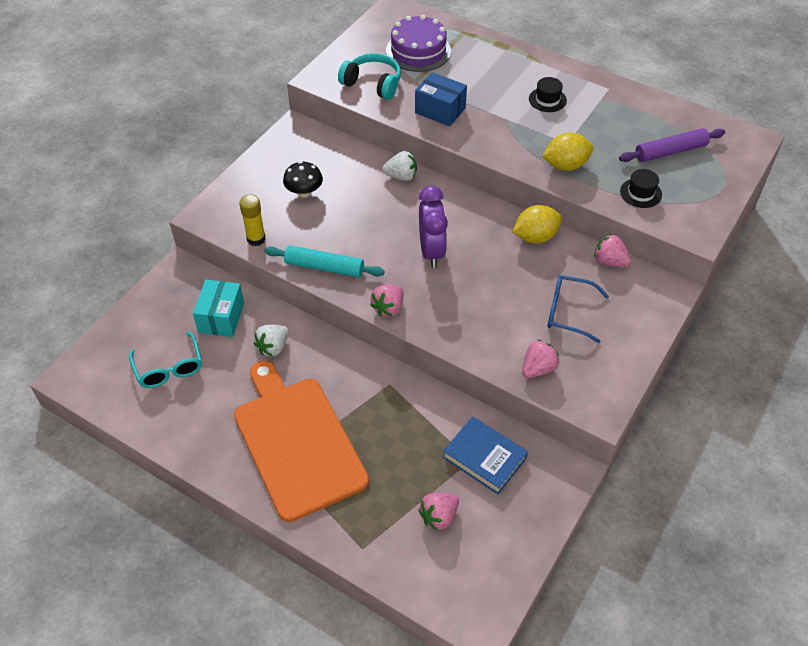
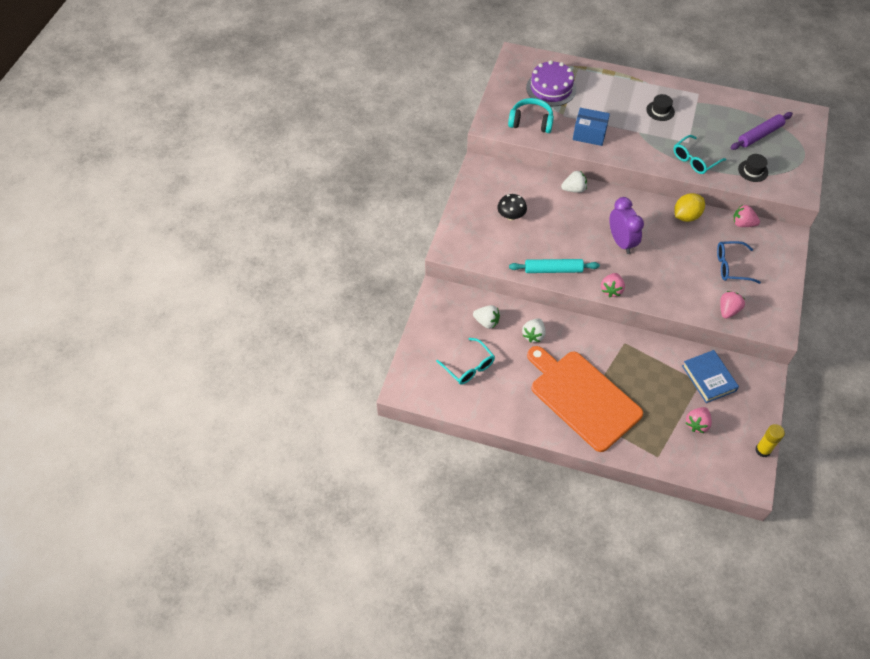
camera: 15 degrees left, 5 degrees up
turquoise box [193,279,244,337] -> white strawberry [473,305,500,329]
yellow glue stick [239,194,266,246] -> yellow glue stick moved to [755,424,785,457]
blue book [443,416,528,494] -> blue book turned 45 degrees clockwise [682,350,739,403]
yellow lemon [542,133,594,171] -> turquoise glasses [673,135,726,174]

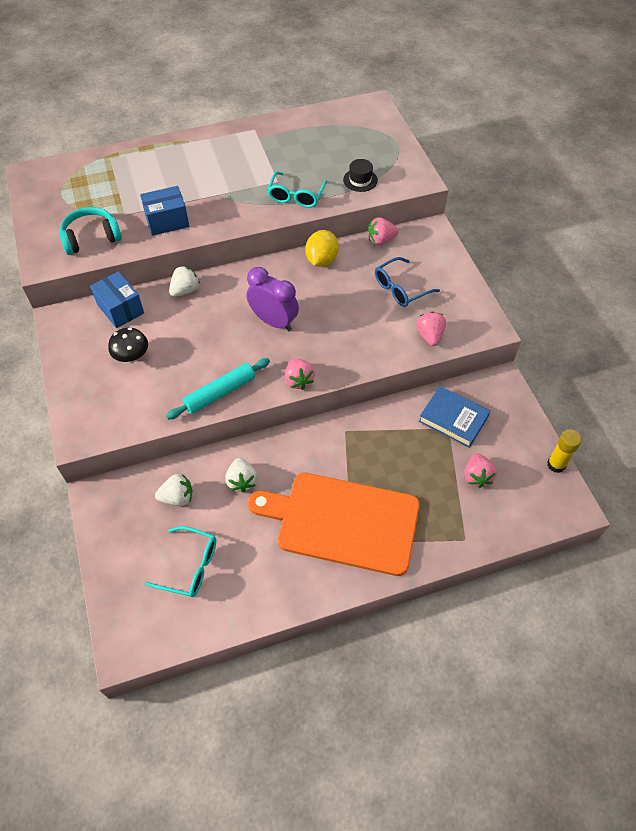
camera: 35 degrees left, 0 degrees up
purple cake [526,60,576,106] -> none
black hat [646,94,675,121] -> none
purple rolling pin [731,112,793,150] -> none
none -> blue box [90,271,144,328]

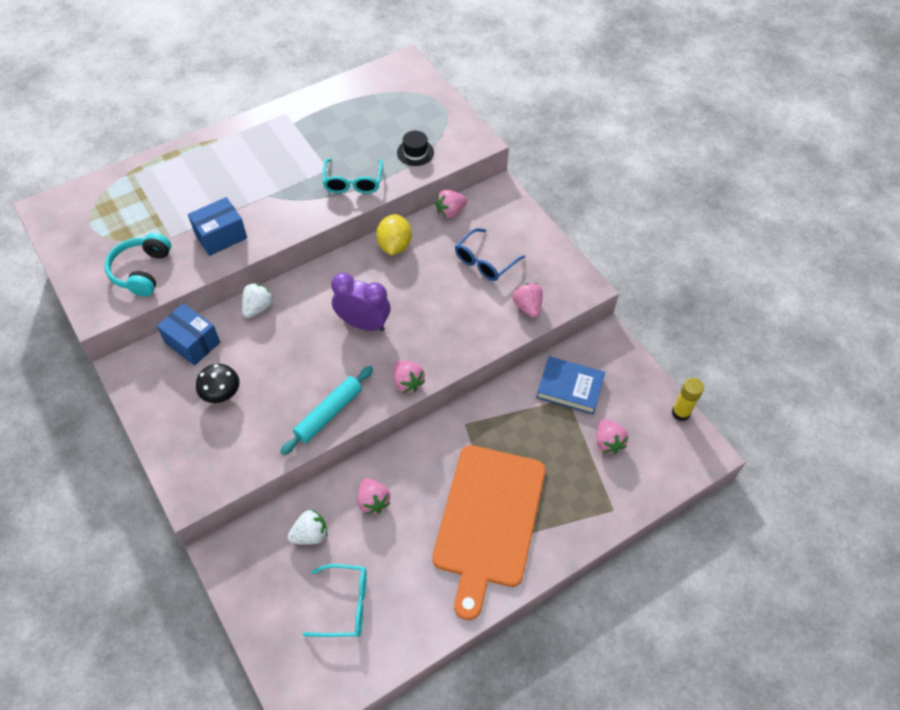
camera: 15 degrees left, 0 degrees up
turquoise headphones [59,207,122,255] -> turquoise headphones turned 45 degrees counterclockwise [105,233,171,296]
white strawberry [225,458,257,492] -> pink strawberry [358,478,390,514]
orange cutting board [248,473,420,576] -> orange cutting board turned 75 degrees counterclockwise [432,445,545,620]

